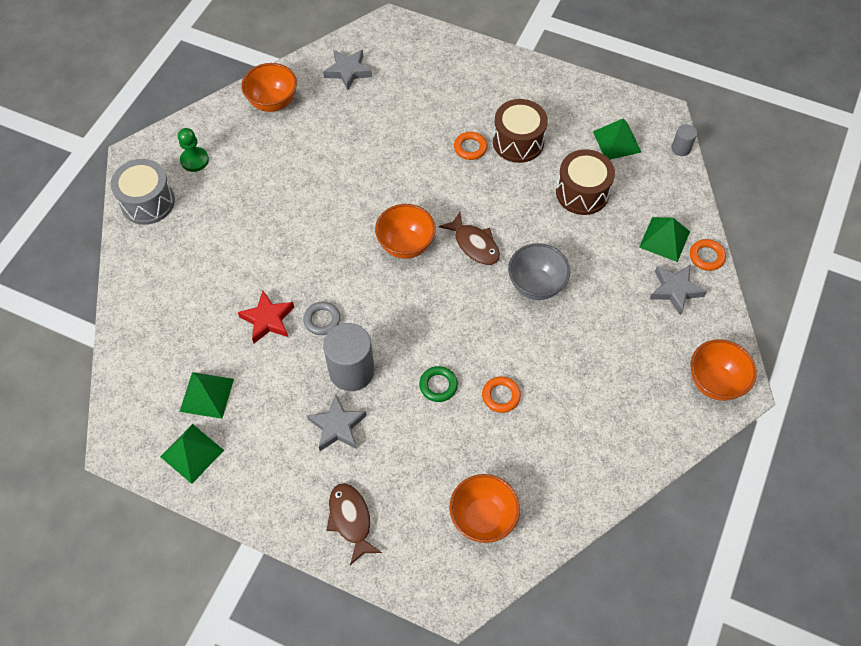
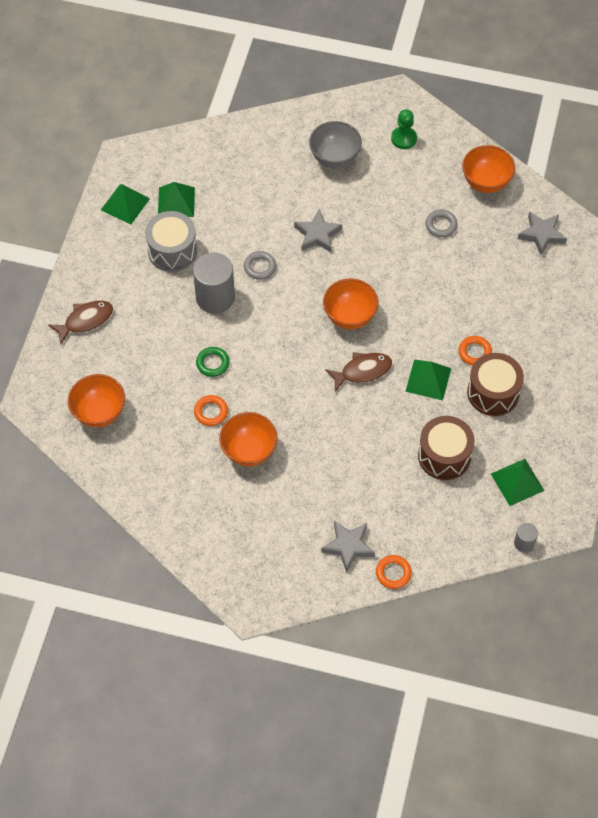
camera: 80 degrees right, 0 degrees up
grey drum [110,159,175,225] -> grey drum moved to [145,211,197,272]
red star [238,290,294,343] -> none
grey star [307,394,367,451] -> grey star moved to [294,209,342,252]
brown fish [439,212,500,265] -> brown fish turned 150 degrees counterclockwise [325,352,392,392]
grey bowl [508,243,570,300] -> grey bowl moved to [309,121,362,168]
green pyramid [639,217,690,262] -> green pyramid moved to [405,359,451,400]
orange bowl [691,339,757,401] -> orange bowl moved to [219,412,278,466]
none -> grey ring [425,210,458,237]

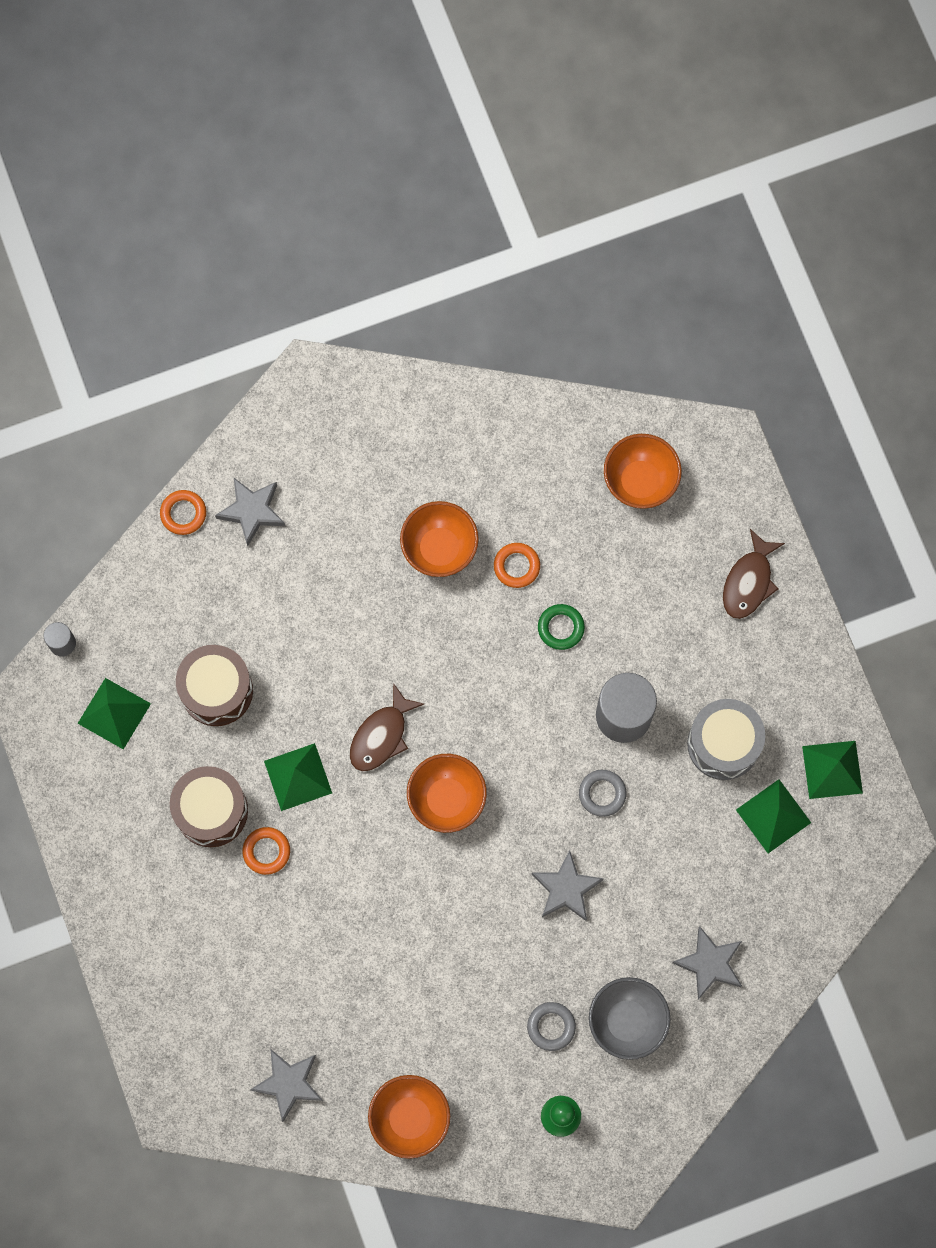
camera: 145 degrees right, 15 degrees up
grey ring [425,210,458,237] -> grey ring moved to [527,1002,576,1051]
none -> grey star [672,926,742,1000]

